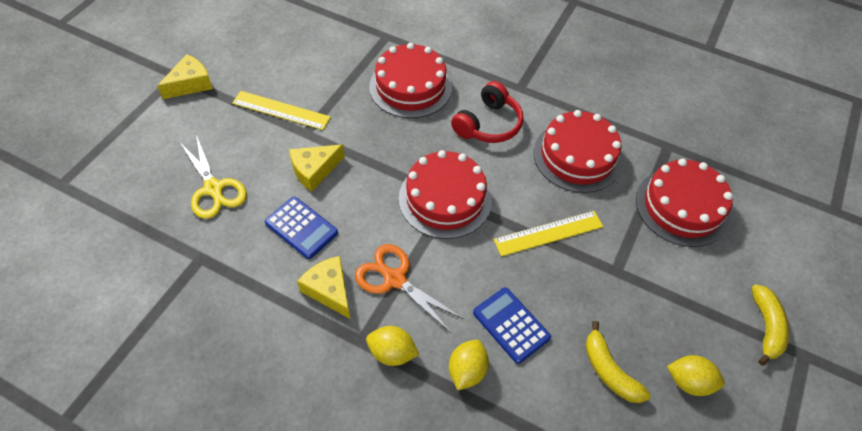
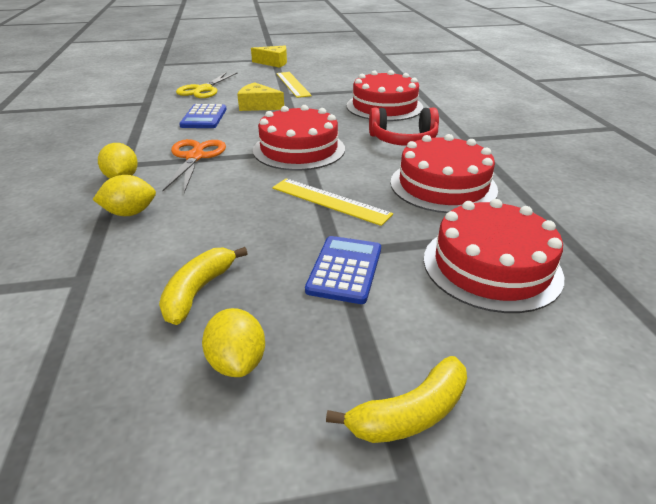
camera: 55 degrees right, 20 degrees down
yellow cheese [297,256,350,319] -> none
blue calculator [473,287,551,364] -> blue calculator moved to [305,236,381,304]

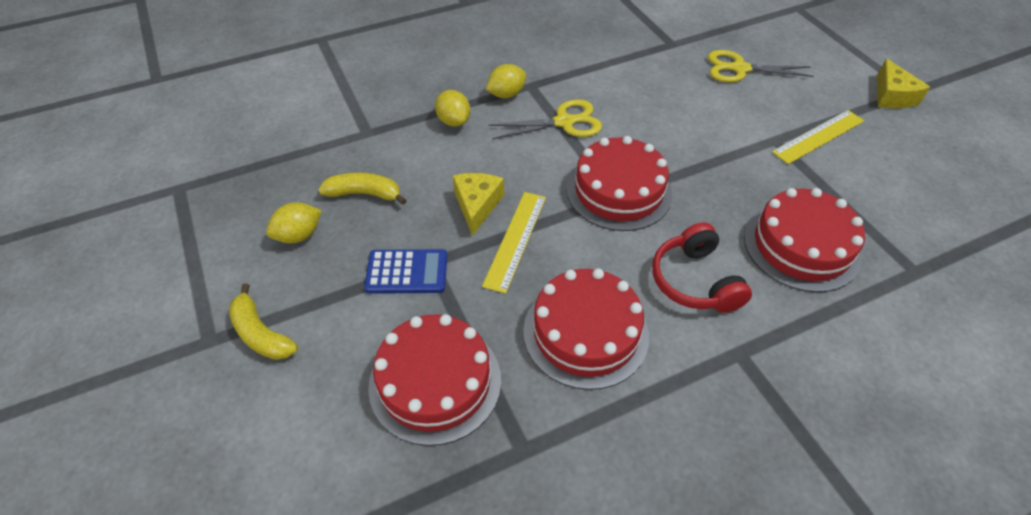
camera: 75 degrees right, 15 degrees up
orange scissors [162,139,226,193] -> yellow scissors [489,99,602,139]
blue calculator [179,104,227,128] -> none
yellow cheese [237,82,284,111] -> yellow cheese moved to [453,173,504,236]

